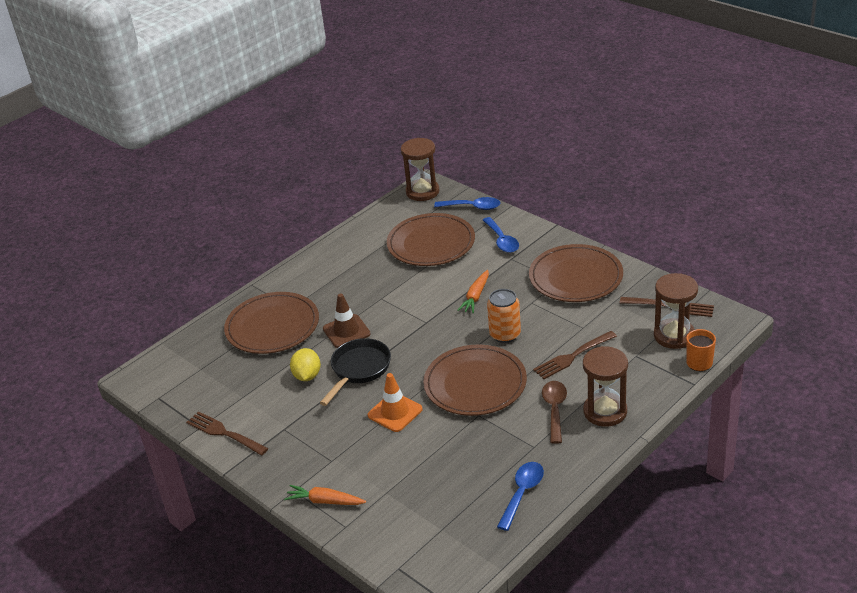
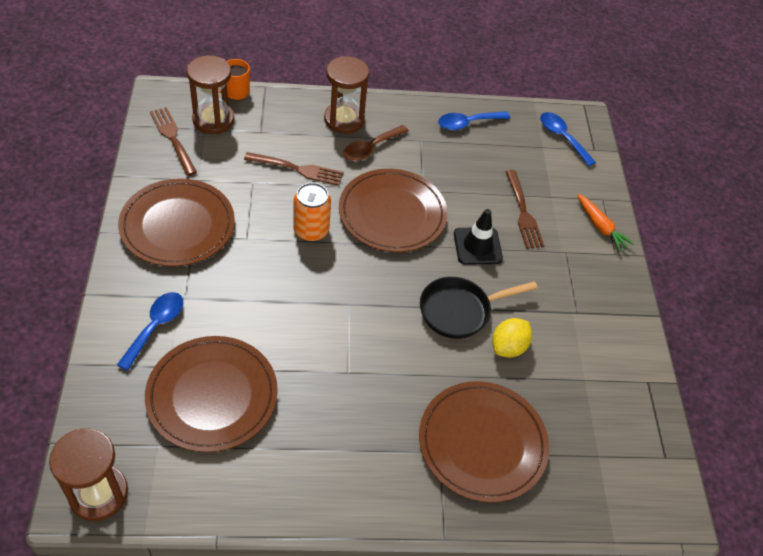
camera: 145 degrees left, 15 degrees up
brown fork [186,411,269,456] -> brown fork moved to [505,170,544,249]
brown traffic cone [323,294,371,348] -> none
orange traffic cone [368,373,423,432] -> black traffic cone [454,209,503,265]
blue spoon [434,197,500,210] -> blue spoon moved to [540,112,596,166]
orange carrot [457,270,489,313] -> none

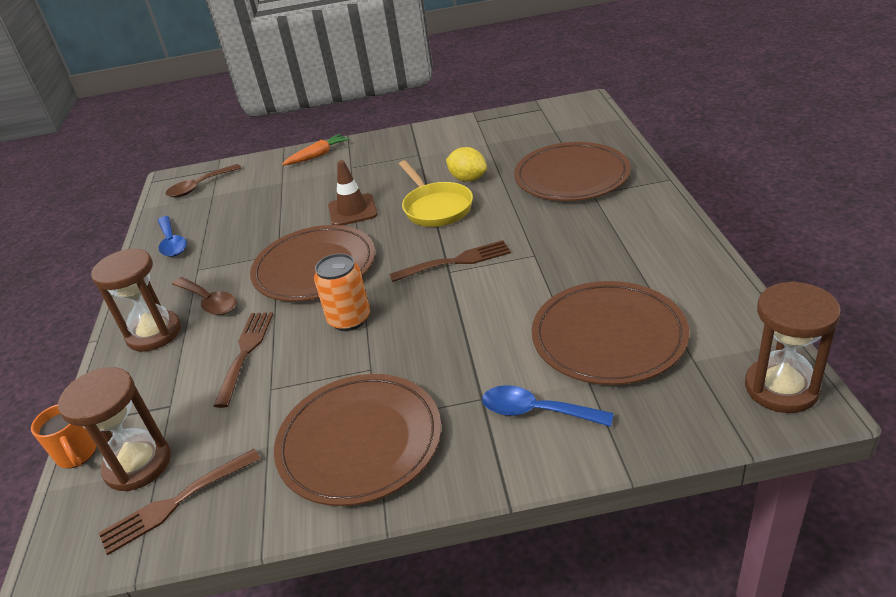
camera: 85 degrees left, 15 degrees down
black pan [420,277,538,339] -> yellow pan [399,160,473,227]
black traffic cone [454,209,503,265] -> brown traffic cone [328,160,378,226]
brown fork [505,170,544,249] -> brown fork moved to [389,240,511,282]
blue spoon [540,112,596,166] -> brown spoon [165,164,241,197]

